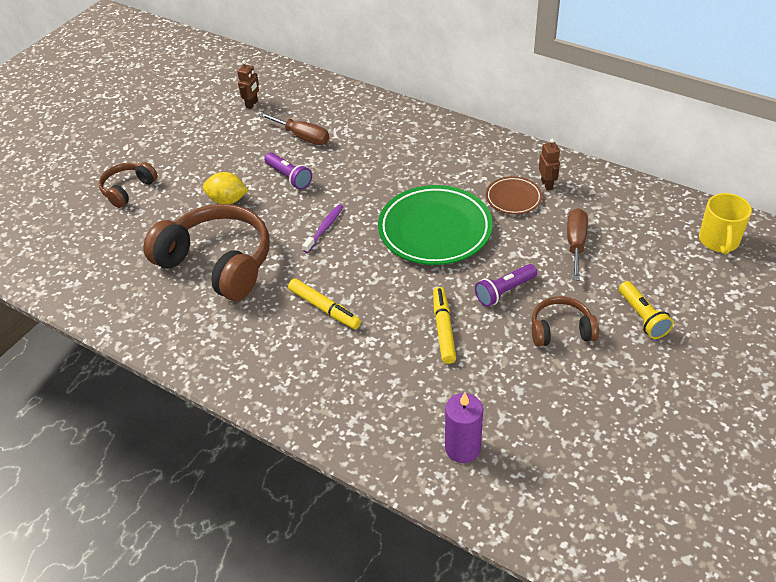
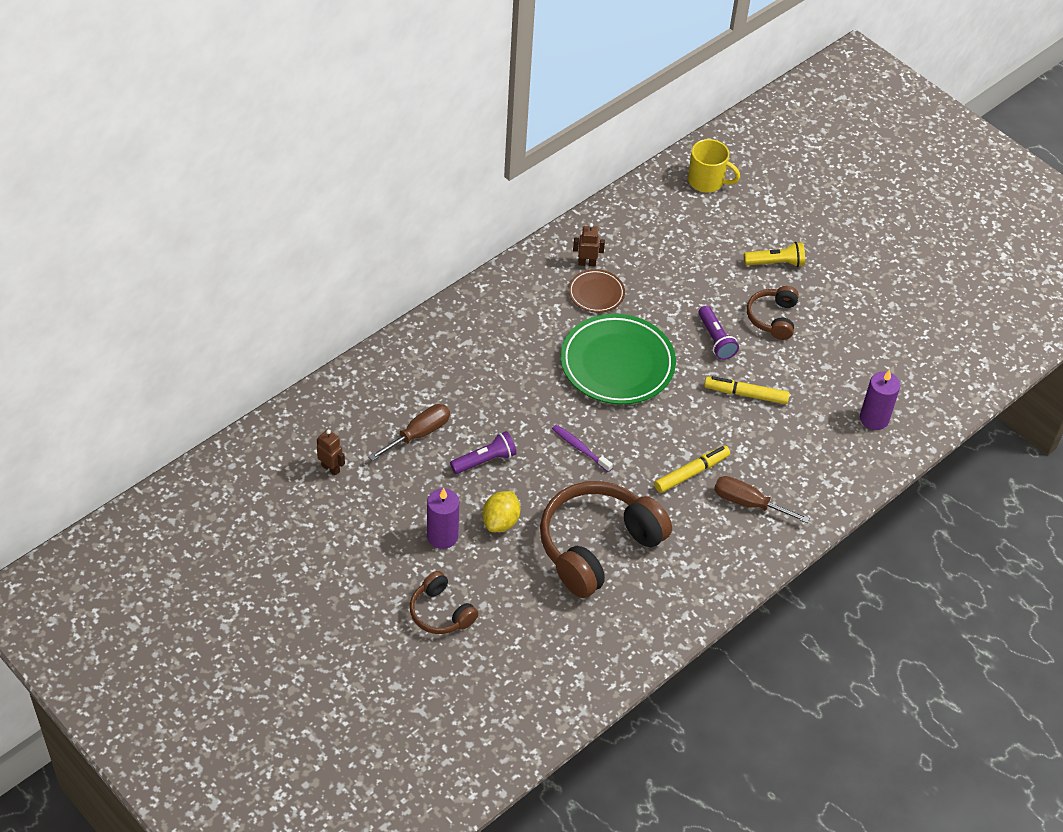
camera: 80 degrees left, 5 degrees up
brown screwdriver [567,208,588,281] -> brown screwdriver moved to [714,476,810,523]
none -> purple candle [427,488,459,549]

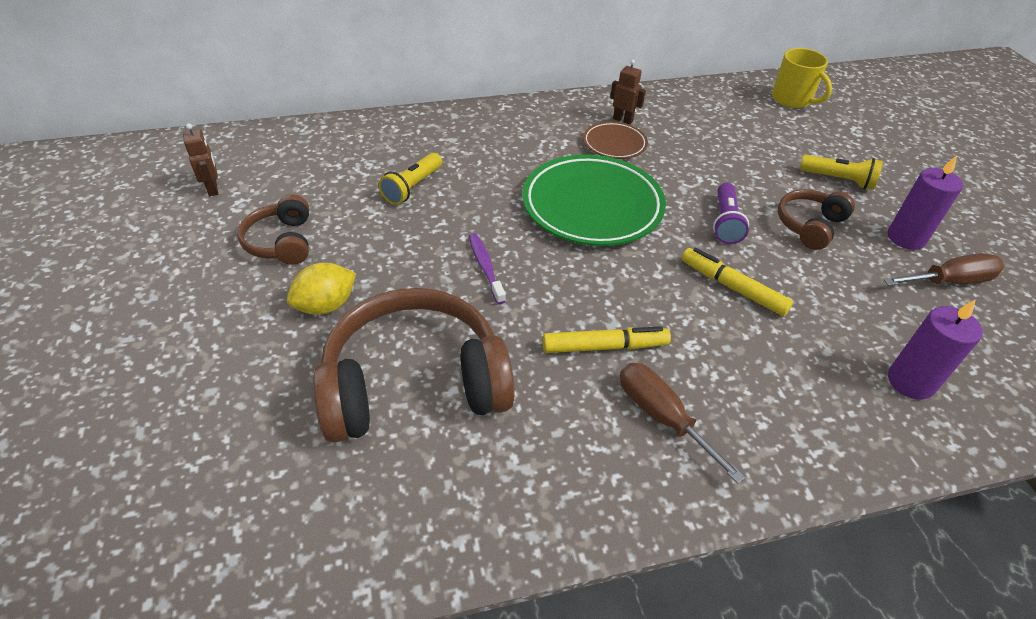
camera: 30 degrees right, 5 degrees down
brown screwdriver [368,404,450,461] -> brown screwdriver moved to [883,253,1004,286]
brown headphones [410,571,478,634] -> brown headphones moved to [237,195,309,265]
purple candle [427,488,459,549] -> purple candle moved to [888,155,963,250]
purple flashlight [450,431,517,474] -> none
none -> yellow flashlight [378,153,442,205]

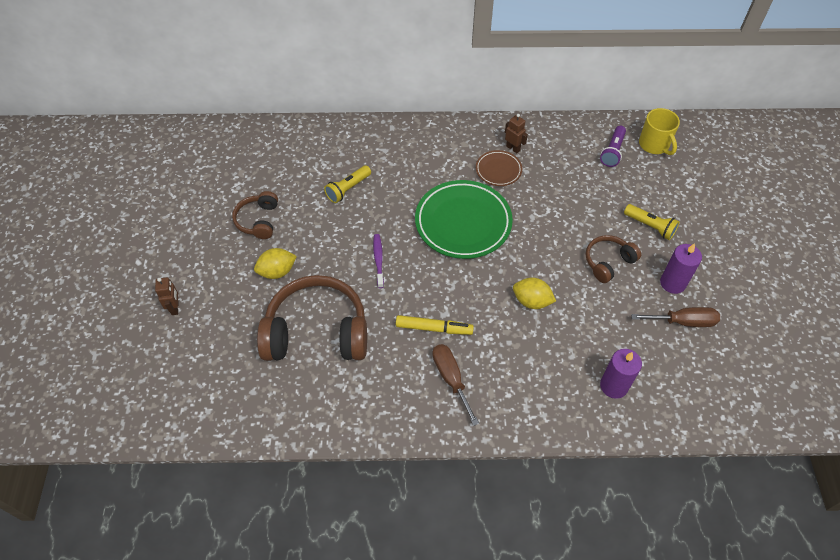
camera: 15 degrees right, 10 degrees up
brown robot [183,123,218,196] -> brown robot moved to [155,277,179,315]
yellow marker [682,248,793,316] -> yellow lemon [513,278,556,309]
purple flashlight [713,183,749,244] -> purple flashlight moved to [600,126,626,167]

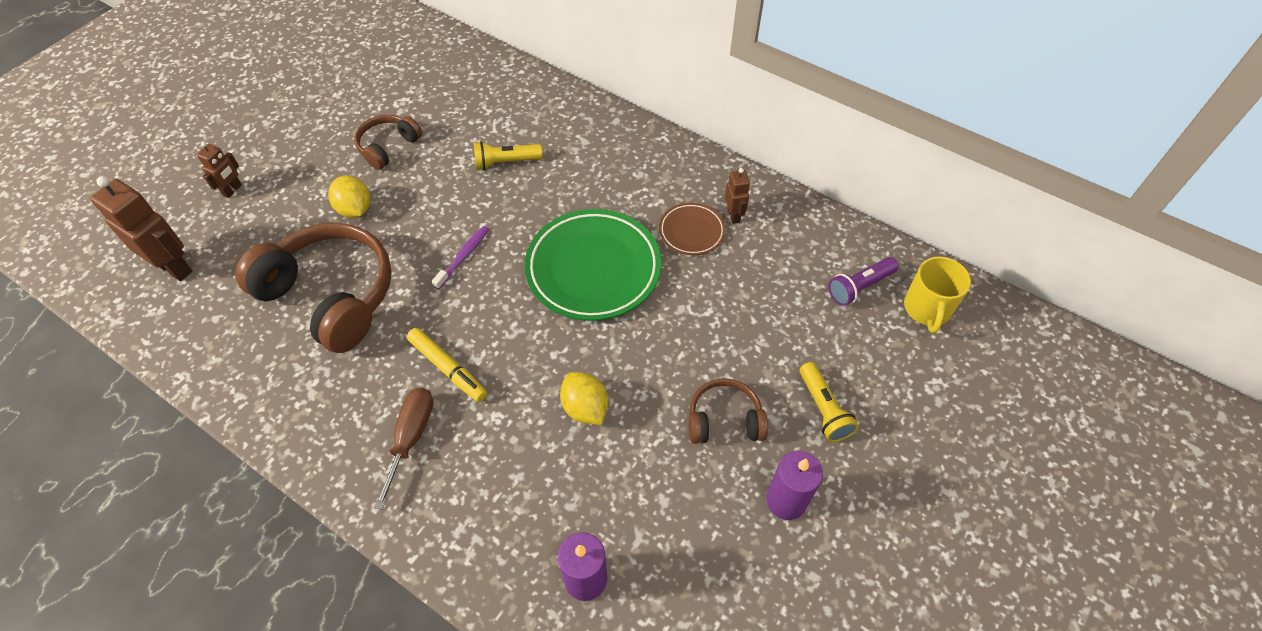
camera: 35 degrees right, 0 degrees up
yellow lemon [254,248,297,279] -> yellow lemon turned 45 degrees clockwise [328,176,370,218]
brown screwdriver [631,307,720,327] -> none
none -> brown robot [90,176,192,281]

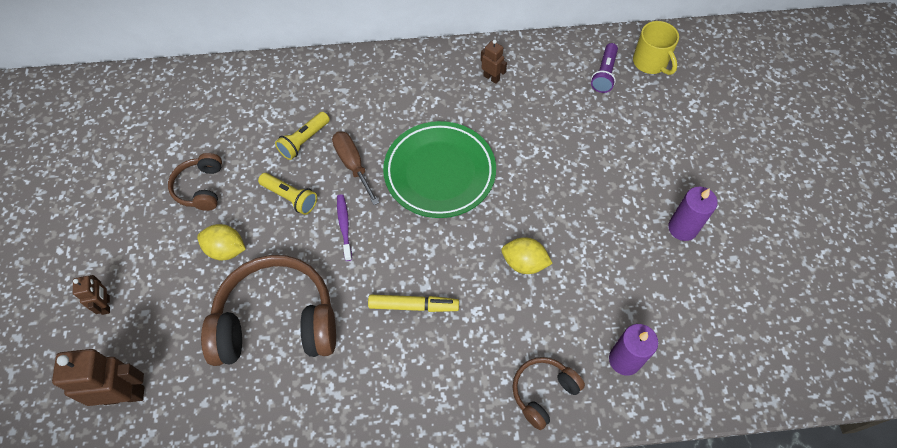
camera: 40 degrees left, 5 degrees up
brown screwdriver [374,388,433,510] -> brown screwdriver moved to [332,131,379,205]
brown plate [659,202,726,255] -> none
brown headphones [688,378,768,444] -> brown headphones moved to [513,357,585,430]
yellow flashlight [800,362,859,442] -> yellow flashlight moved to [258,173,317,215]

